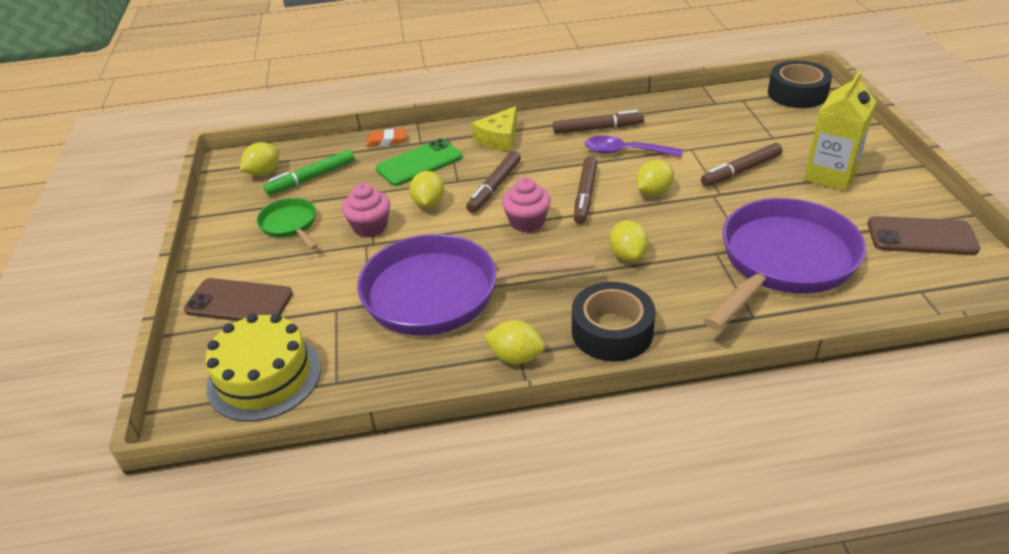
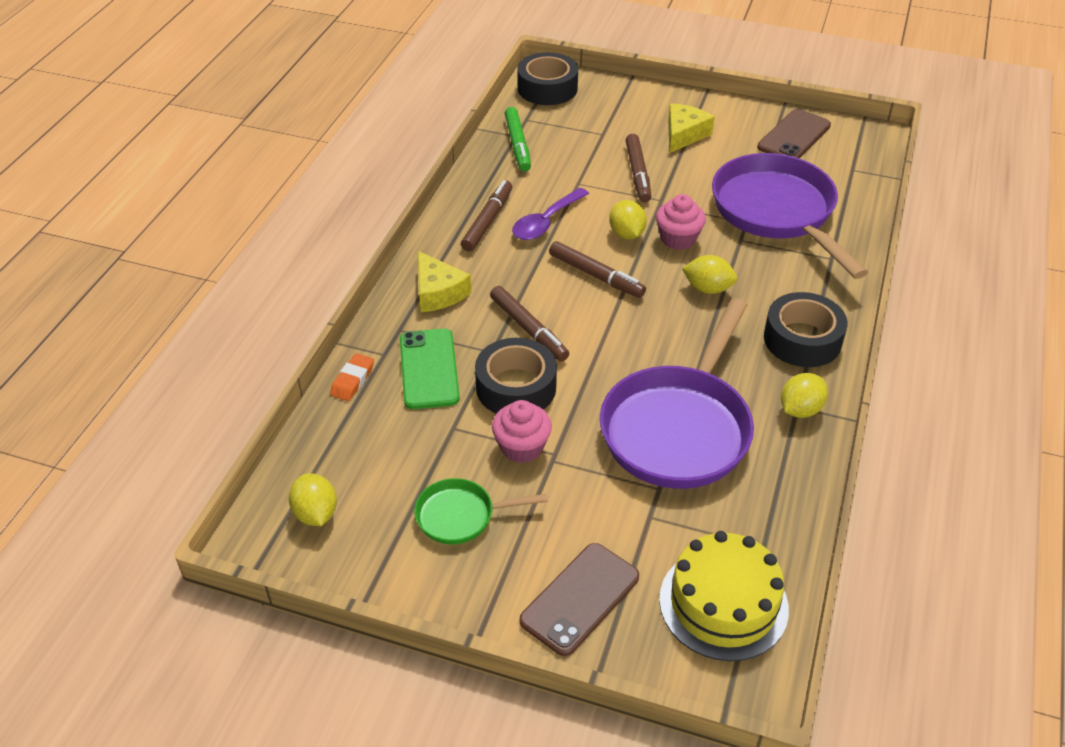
camera: 65 degrees left, 5 degrees up
green marker [264,149,355,195] -> green marker moved to [504,107,531,172]
yellow lemon [409,171,444,208] -> black tape [475,338,557,414]
pink cupcake [502,177,551,233] -> pink cupcake moved to [656,194,706,250]
yellow carton [804,71,877,191] -> yellow cheese [668,103,715,153]

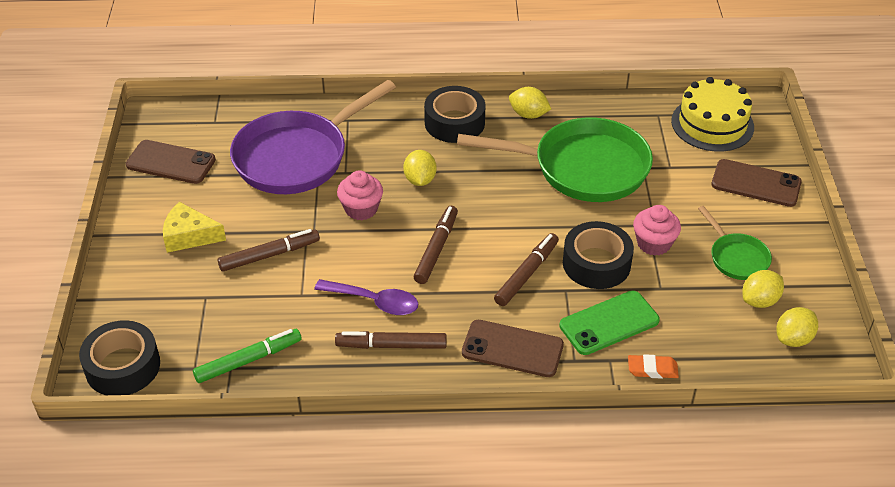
camera: 110 degrees left, 0 degrees up
yellow cheese [418,251,471,312] -> brown phone [462,320,564,377]
purple pan [600,298,754,489] -> green pan [457,117,653,202]
yellow lemon [609,200,647,239] -> yellow lemon moved to [742,270,784,308]

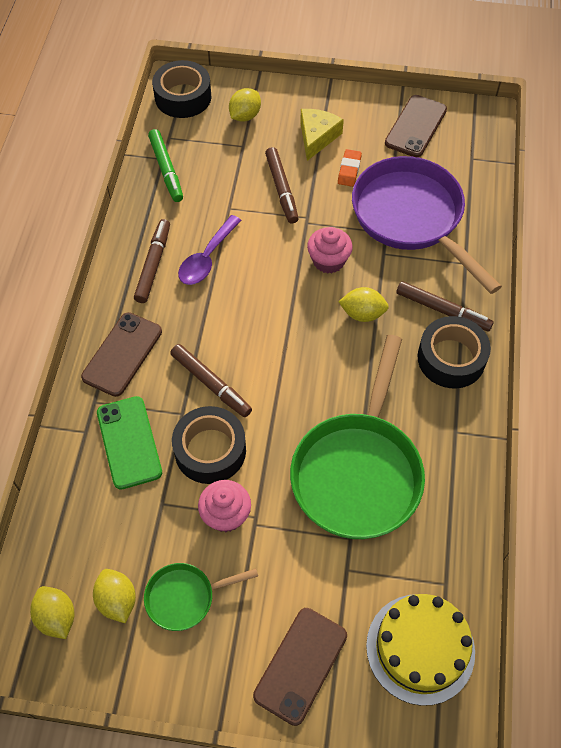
camera: 100 degrees right, 15 degrees up
brown marker [414,206,458,284] -> brown marker moved to [396,281,494,332]
yellow lemon [509,87,551,119] -> yellow lemon moved to [229,88,261,122]
orange eraser [628,354,679,379] -> orange eraser moved to [338,149,362,187]

